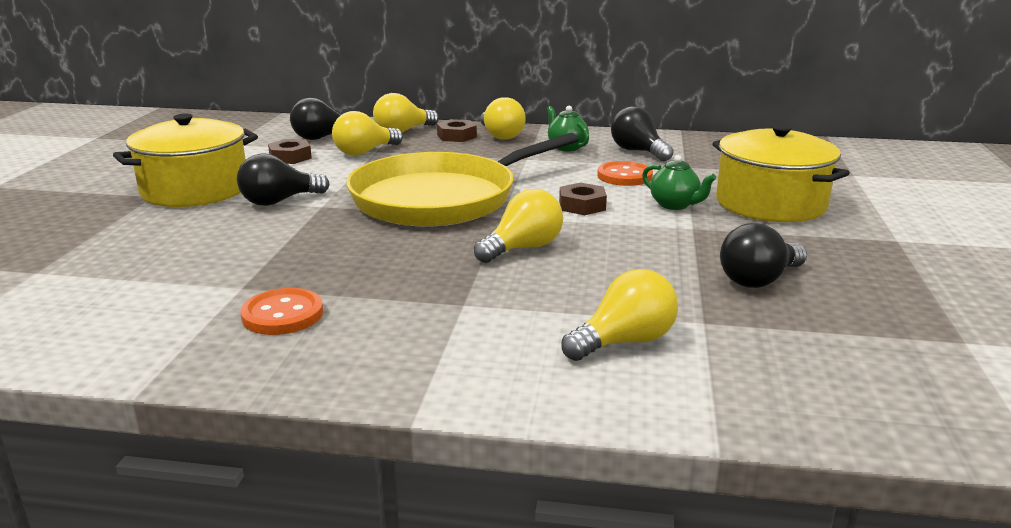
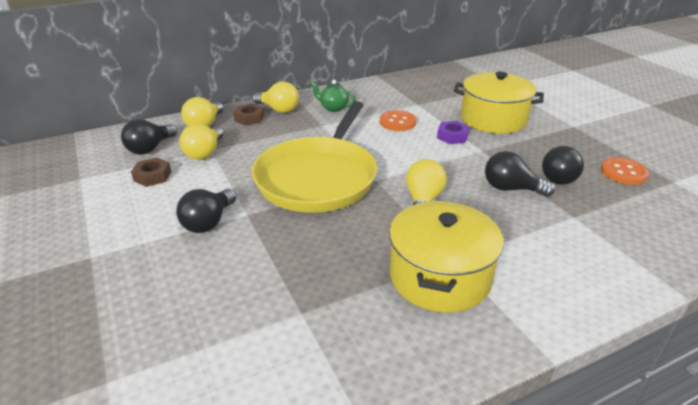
camera: 35 degrees left, 10 degrees up
yellow pot [113,114,258,207] -> yellow pot moved to [389,201,504,312]
orange button [240,288,323,335] -> orange button moved to [601,157,649,185]
brown nut [559,182,607,215] -> none
yellow light bulb [561,269,678,361] -> none
black light bulb [611,106,674,161] -> black light bulb moved to [485,151,555,197]
green teapot [642,155,716,210] -> purple nut [437,121,469,144]

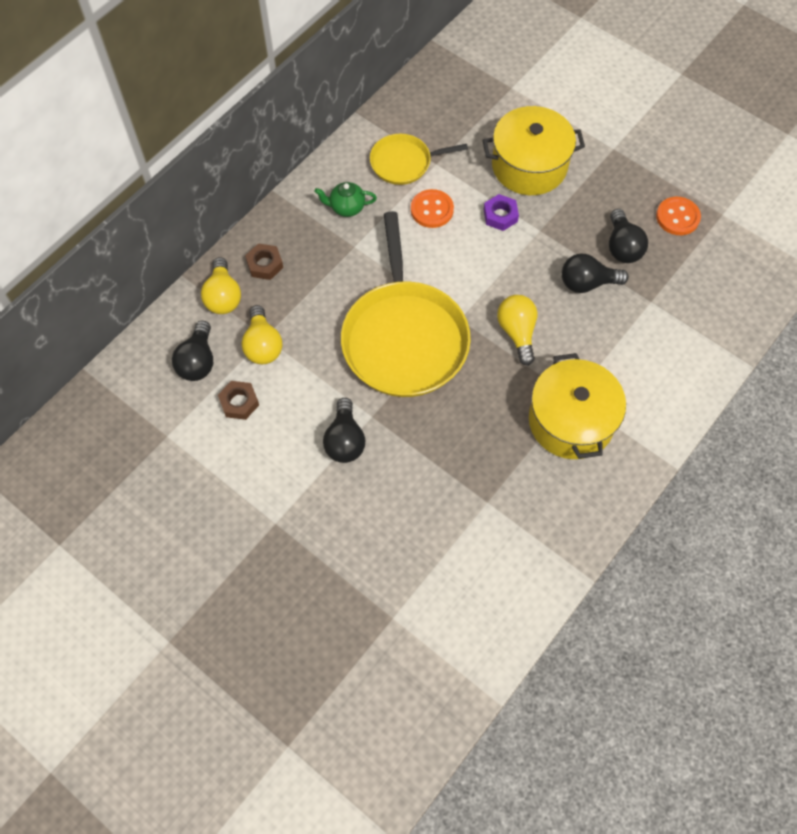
camera: 25 degrees left, 30 degrees up
yellow light bulb [253,82,299,113] -> none
none -> yellow pan [370,134,468,185]

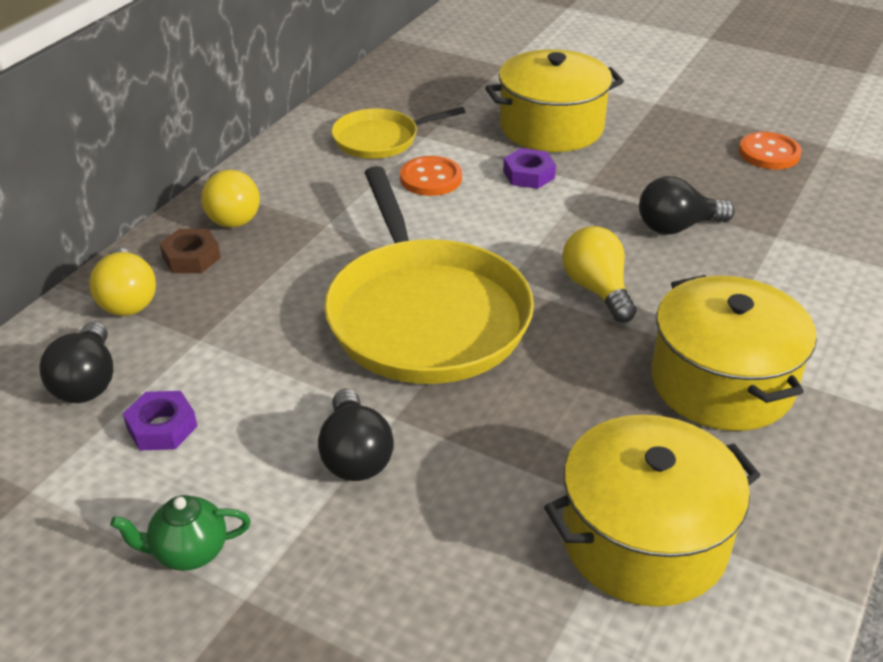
camera: 10 degrees left, 25 degrees down
brown nut [218,381,259,420] -> purple nut [123,391,198,451]
yellow light bulb [241,305,282,364] -> yellow light bulb moved to [201,170,260,228]
green teapot [315,182,377,217] -> green teapot moved to [110,495,251,571]
black light bulb [609,209,648,263] -> none
none -> yellow pot [544,415,761,607]

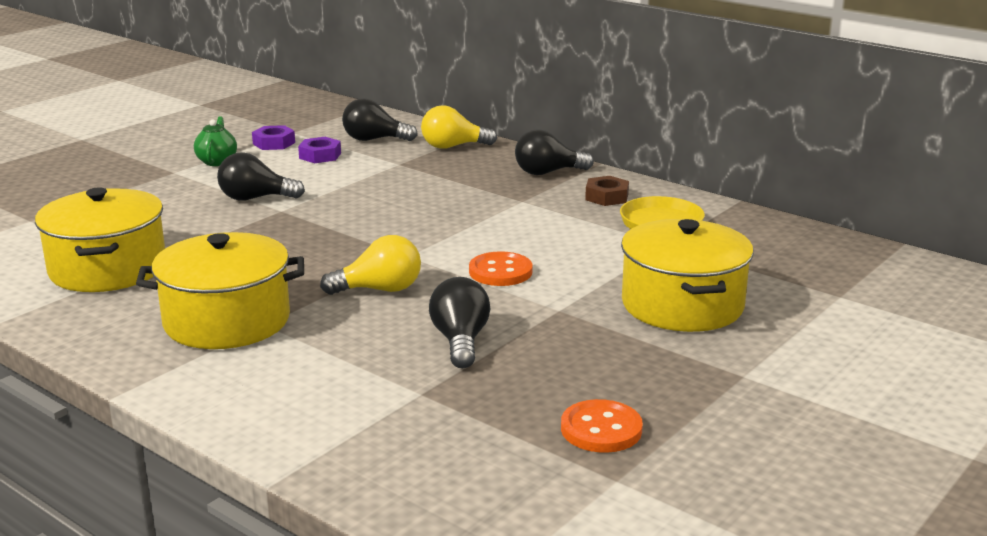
camera: 100 degrees right, 15 degrees down
brown nut [160,229,221,273] -> brown nut moved to [585,176,629,206]
yellow light bulb [201,170,260,228] -> black light bulb [515,129,594,175]
yellow pan [324,166,534,384] -> none
orange button [400,156,462,196] -> orange button moved to [469,251,533,286]
purple nut [503,148,556,189] -> purple nut moved to [252,125,295,150]

